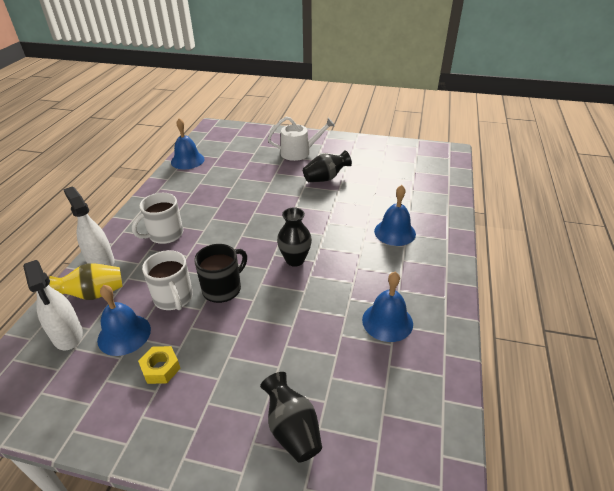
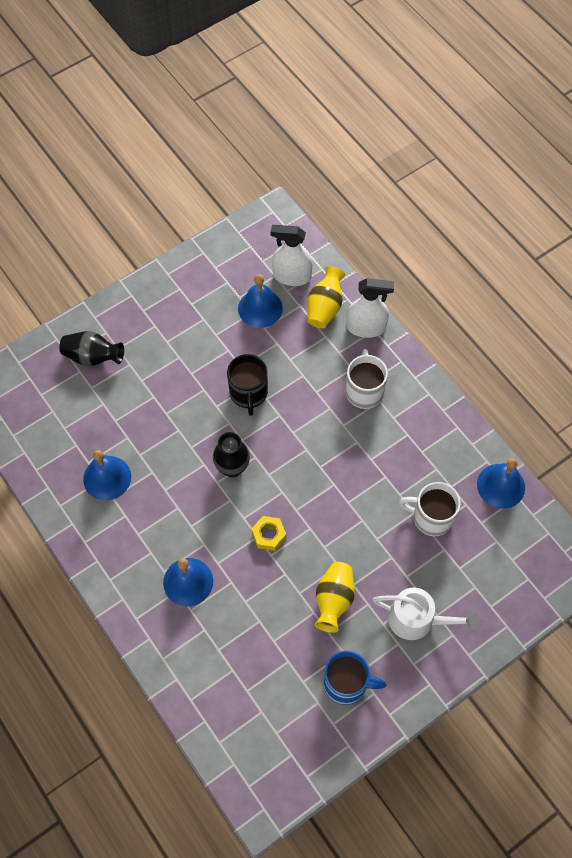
camera: 130 degrees right, 25 degrees up
yellow nut [138,346,180,384] -> yellow nut moved to [252,516,286,551]
white mug [142,250,193,310] -> white mug moved to [399,482,461,536]
white watering can [267,117,335,161] -> white watering can turned 105 degrees counterclockwise [372,587,479,640]
black vase [303,150,352,182] -> yellow vase [315,562,355,633]
none -> blue mug [324,651,386,705]

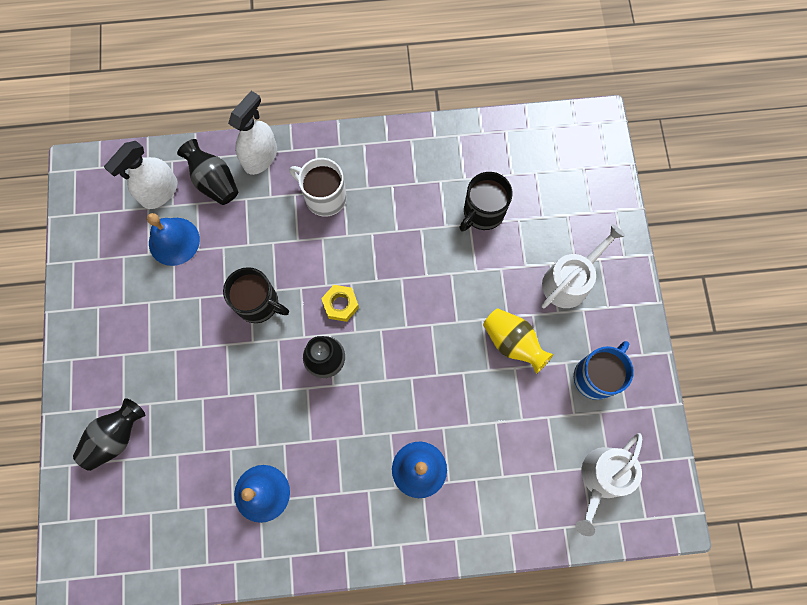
camera: 60 degrees left, 10 degrees up
yellow nut [252,516,286,551] -> yellow nut moved to [321,285,359,322]
yellow vase [308,266,345,328] -> black vase [177,139,238,205]
white mug [399,482,461,536] -> black mug [460,172,513,231]
blue bell [477,458,525,509] -> none
none -> white watering can [575,433,642,536]

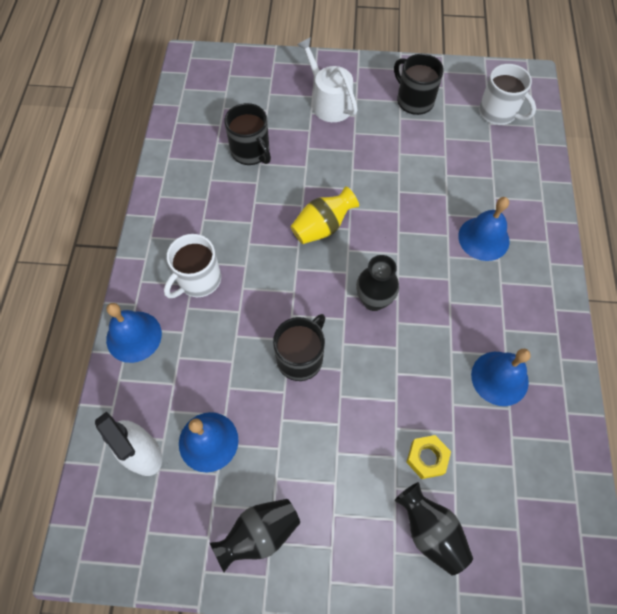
camera: 80 degrees left, 10 degrees down
black vase [177,139,238,205] -> black vase moved to [210,499,300,572]
white spray bottle [228,91,277,175] -> blue bell [106,303,162,363]
yellow nut [321,285,359,322] -> yellow nut moved to [406,435,451,479]
yellow vase [483,308,553,374] -> yellow vase moved to [290,186,359,244]
blue mug [574,341,634,400] -> black mug [394,54,444,115]
white watering can [575,433,642,536] -> white mug [479,64,536,125]

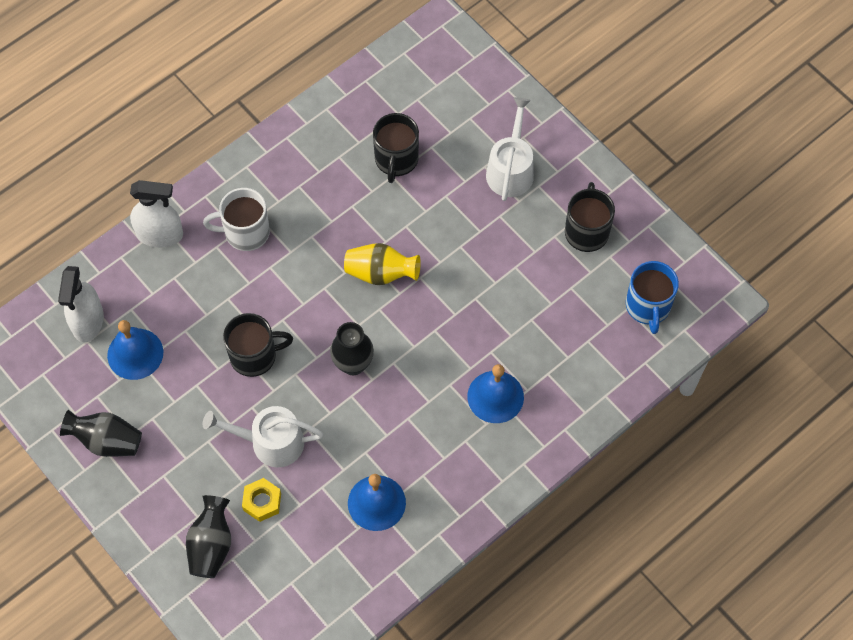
camera: 45 degrees right, 0 degrees up
blue bell [106,303,162,363] -> white spray bottle [130,180,183,247]
white mug [479,64,536,125] -> blue mug [626,261,679,334]
none -> white watering can [202,406,323,467]

